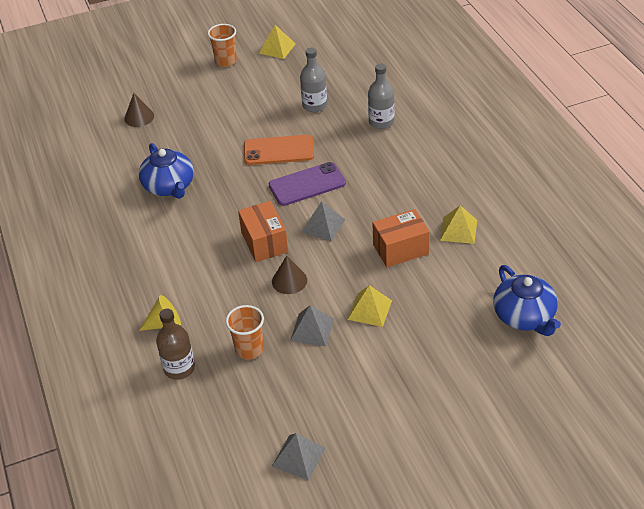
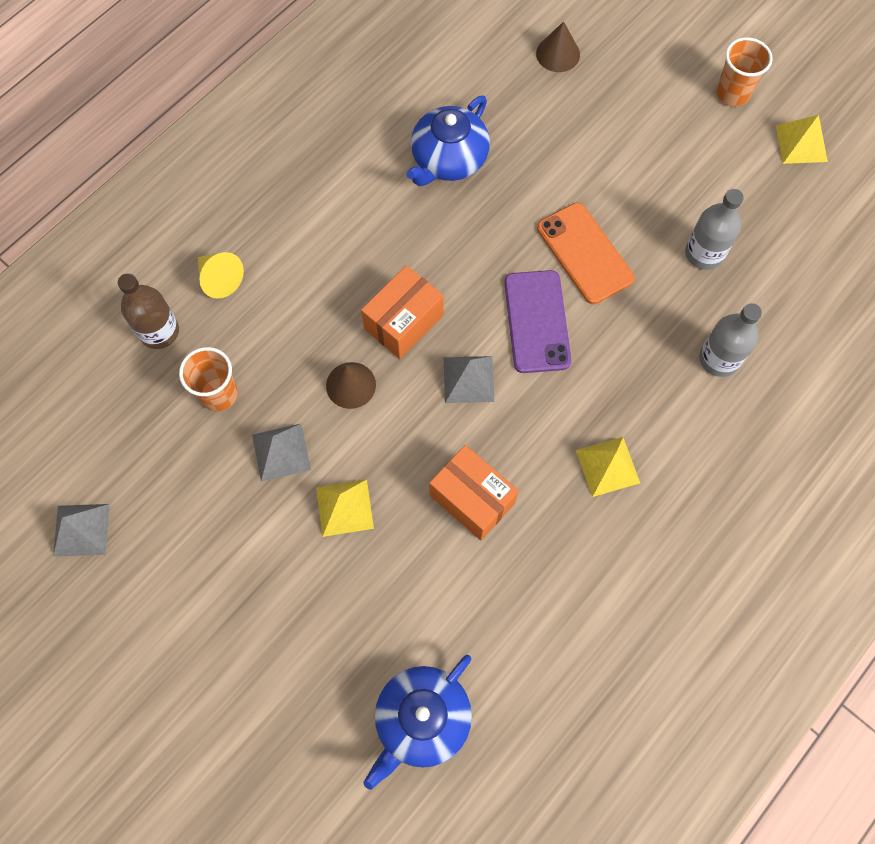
camera: 60 degrees right, 25 degrees up
purple phone [269,162,346,206] -> purple phone turned 45 degrees clockwise [504,270,571,373]
yellow pyramid [440,205,477,244] -> yellow pyramid moved to [576,437,640,497]

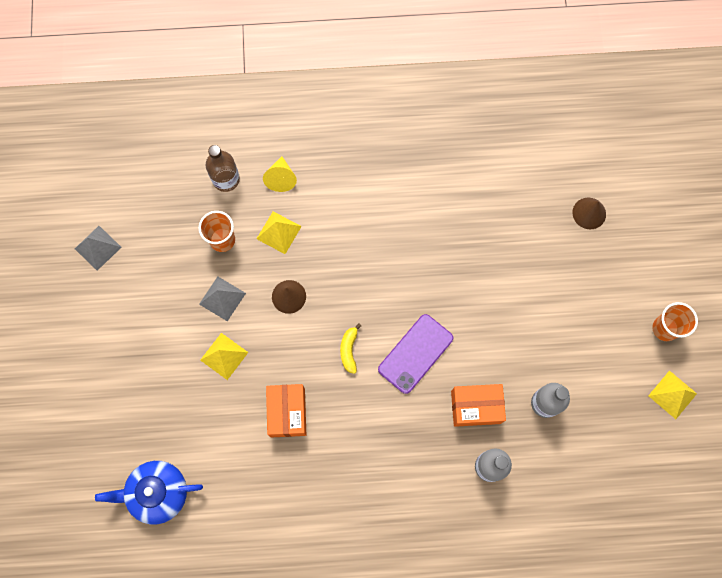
camera: 45 degrees right, 5 degrees up
orange box [361,265,444,359] -> orange box moved to [451,384,506,427]
blue teapot [406,95,490,186] -> none
grey pyramid [444,356,495,403] -> yellow banana [340,323,361,374]
orange phone [537,202,635,304] -> none
yellow pyramid [576,437,640,497] -> yellow pyramid moved to [257,211,302,254]

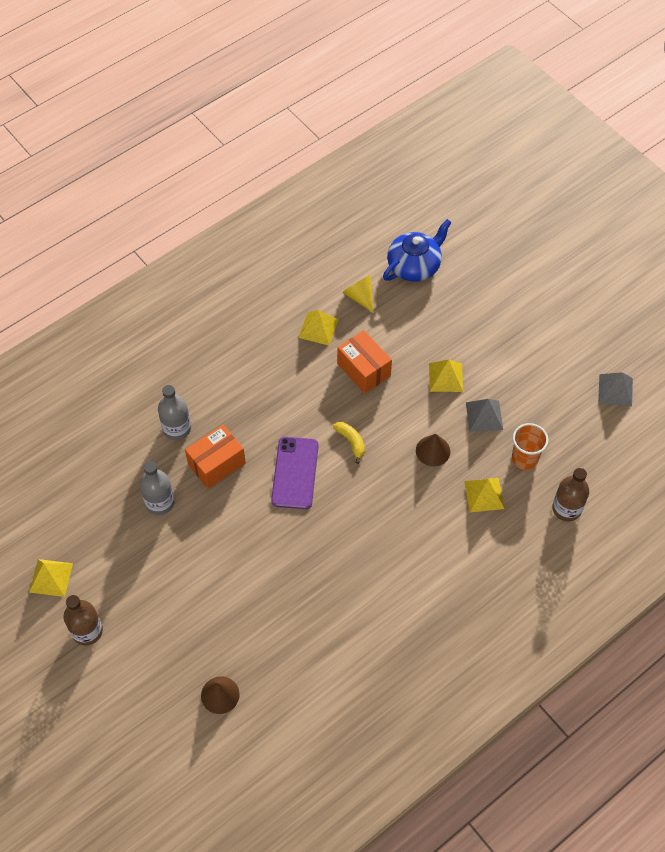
camera: 145 degrees right, 15 degrees down
yellow cone [263,156,297,192] -> yellow cone moved to [342,276,374,313]
orange cup [652,302,698,341] -> brown bottle [63,595,103,645]
none -> yellow pyramid [298,310,339,346]

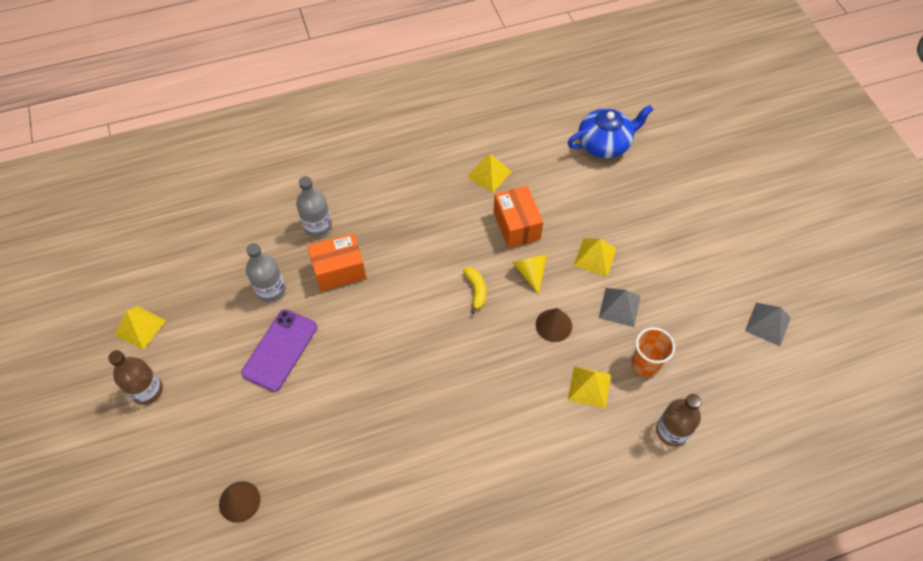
camera: 20 degrees right, 0 degrees up
purple phone [271,437,318,509] -> purple phone moved to [241,309,317,392]
yellow cone [342,276,374,313] -> yellow cone moved to [513,254,547,295]

